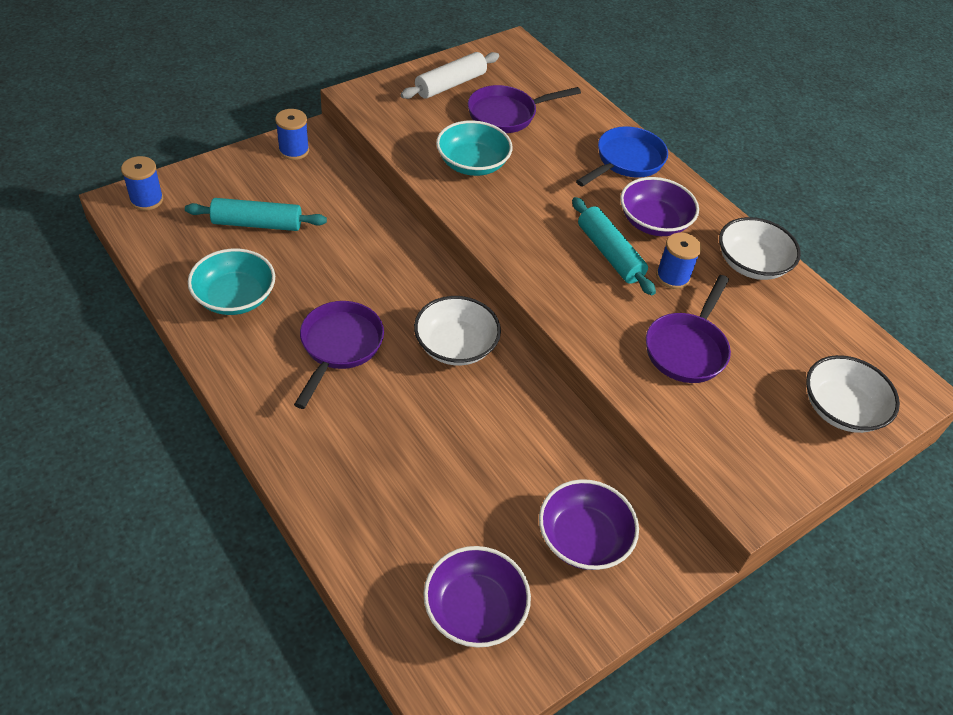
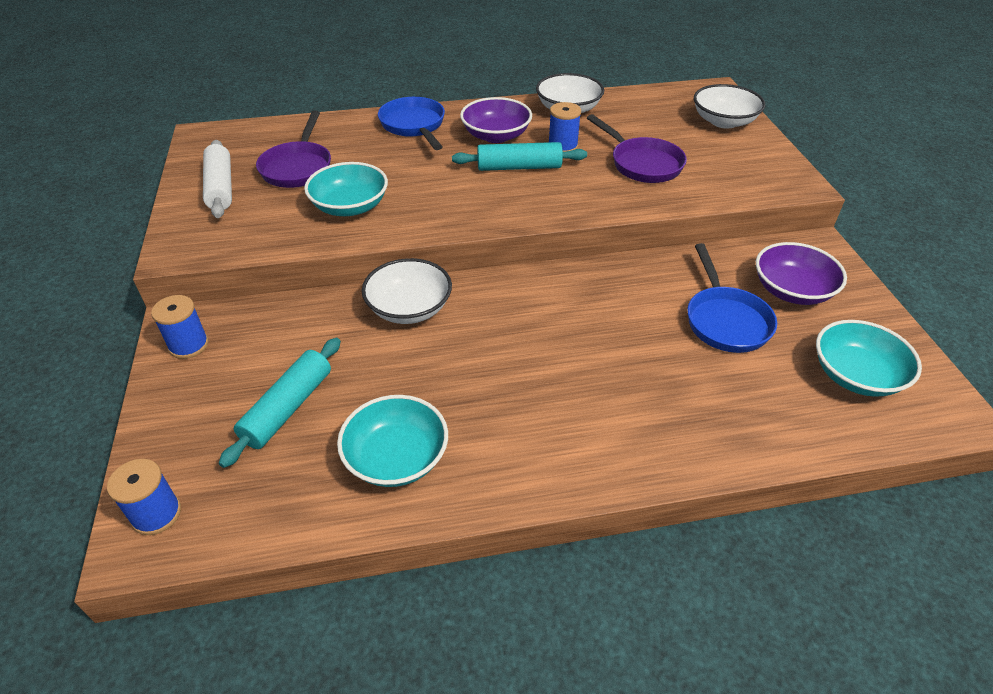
camera: 60 degrees left, 5 degrees down
purple pan [294,301,384,409] -> none
white bowl [414,296,501,365] -> white bowl moved to [362,258,452,324]
purple bowl [423,546,531,648] -> turquoise bowl [816,320,922,397]
none -> blue pan [687,243,777,353]

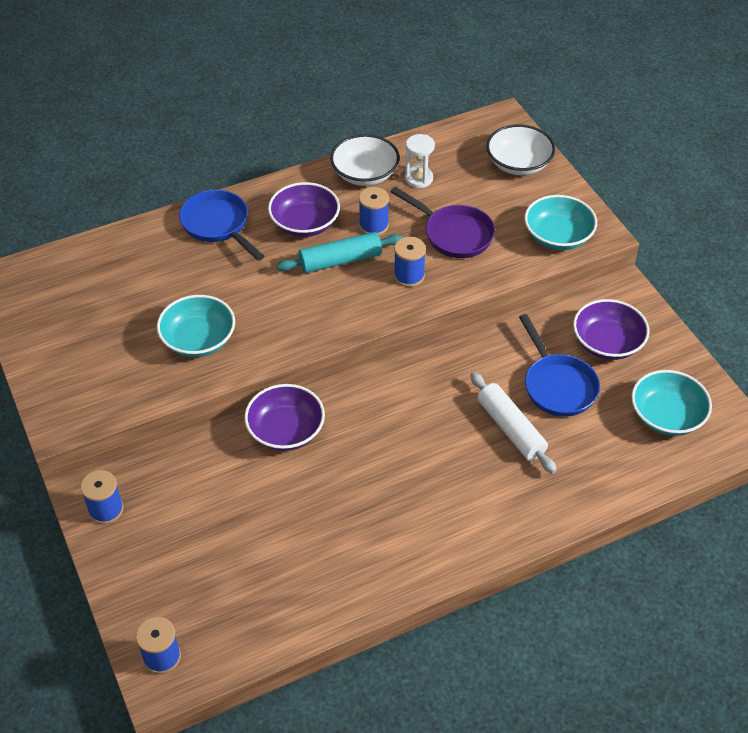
camera: 15 degrees left, 5 degrees up
white rolling pin [203,140,232,218] -> white rolling pin moved to [470,372,557,474]
turquoise rolling pin [219,338,341,468] -> none
purple pan [256,111,331,188] -> none
turquoise bowl [337,395,448,487] -> turquoise bowl moved to [524,195,597,250]
white bowl [362,258,452,324] -> purple bowl [244,384,325,451]
none -> blue spool [394,237,426,287]
none -> white hourglass [405,134,435,188]

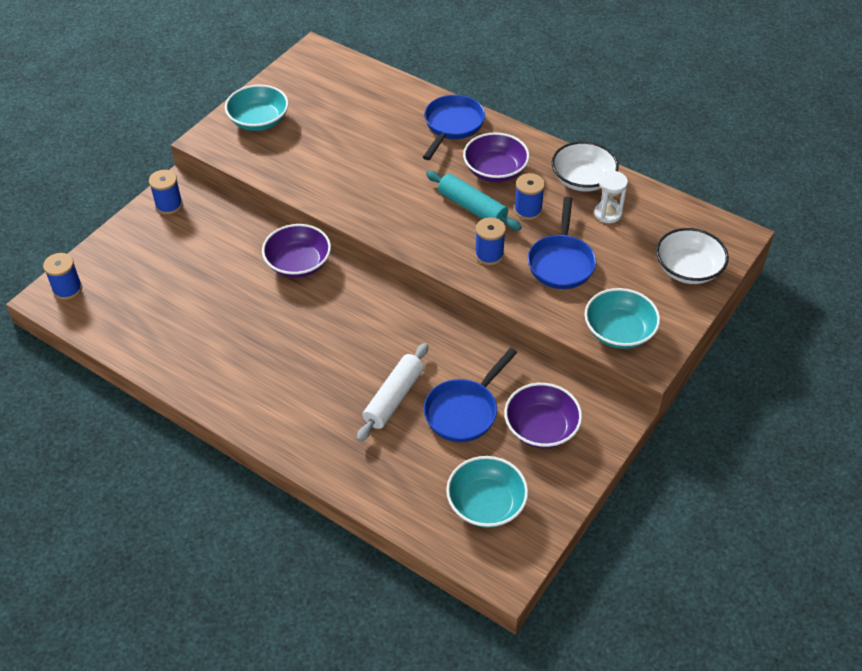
camera: 60 degrees right, 0 degrees up
turquoise bowl [157,295,235,357] -> turquoise bowl moved to [225,84,289,131]
purple pan [391,187,495,258] -> blue pan [528,197,596,289]

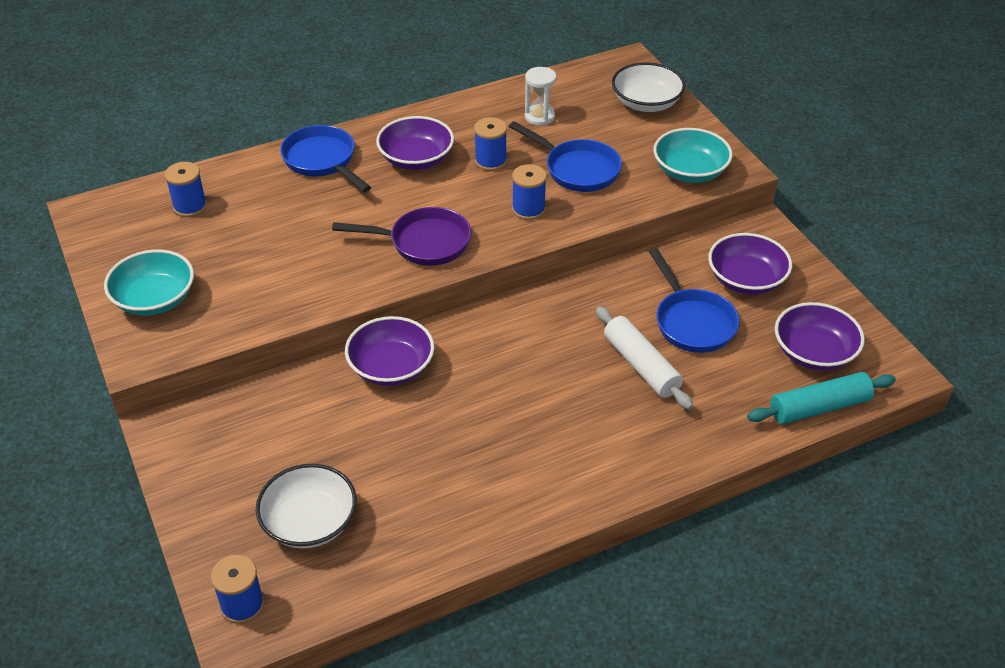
camera: 60 degrees left, 5 degrees down
blue spool [149,170,183,214] -> blue spool moved to [165,162,207,217]
turquoise rolling pin [426,171,522,231] -> turquoise rolling pin moved to [747,372,896,424]
turquoise bowl [446,456,528,528] -> purple bowl [775,302,865,371]
white bowl [551,141,619,192] -> white bowl moved to [256,464,357,549]
none -> purple pan [332,207,471,266]

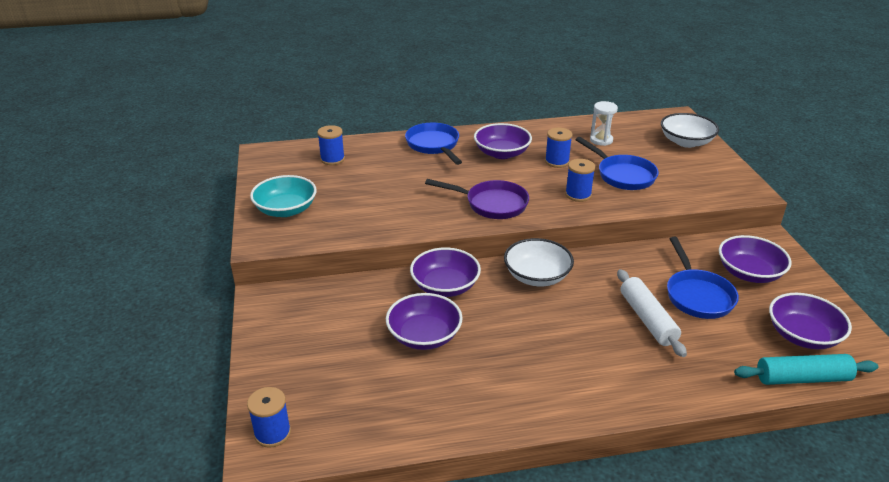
camera: 15 degrees right, 10 degrees down
white bowl [256,464,357,549] -> white bowl moved to [504,238,574,286]
turquoise bowl [654,128,733,183] -> none
none -> purple bowl [386,293,463,350]

